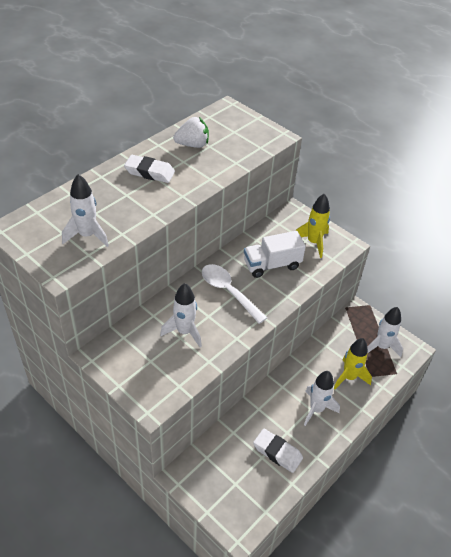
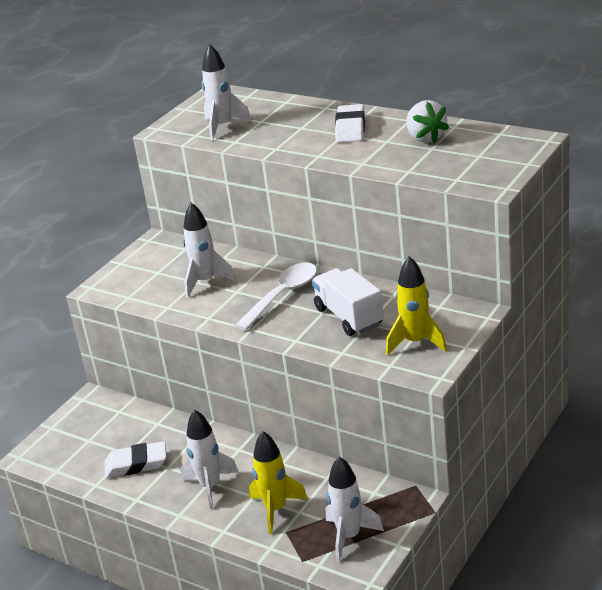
camera: 85 degrees right, 15 degrees down
white eraser [253,429,303,473] -> white eraser turned 60 degrees clockwise [105,441,166,478]

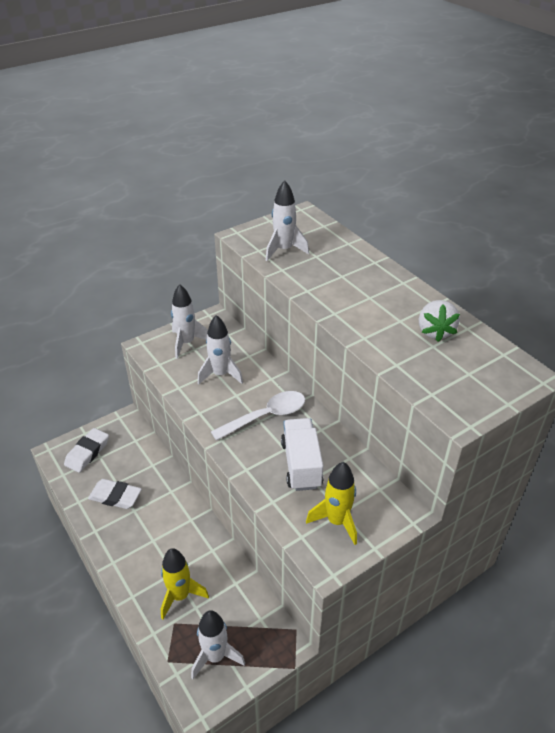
camera: 20 degrees right, 10 degrees up
white rocket [181,409,239,509] -> white rocket moved to [171,284,208,359]
white eraser [335,104,365,143] -> white eraser moved to [64,428,109,473]

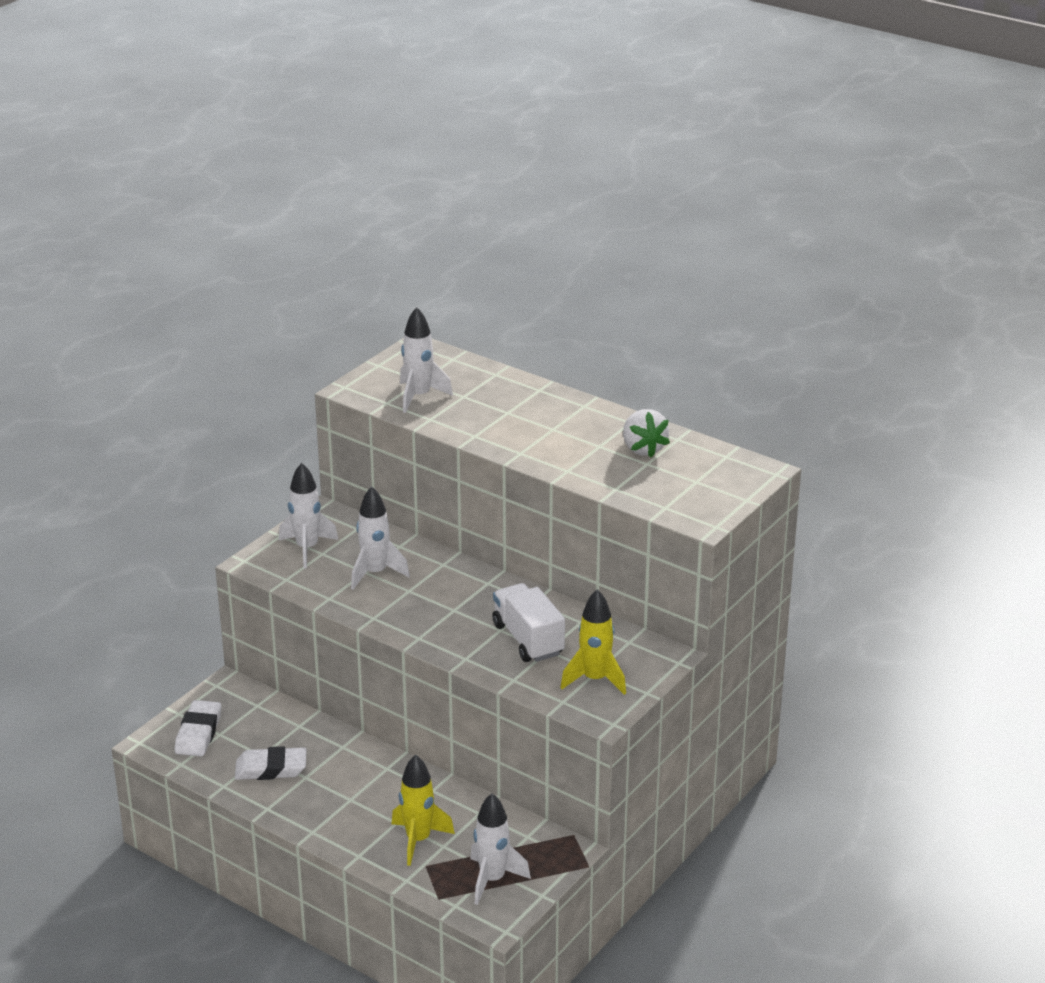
camera: 20 degrees left, 10 degrees down
white spoon [211,391,305,441] -> none

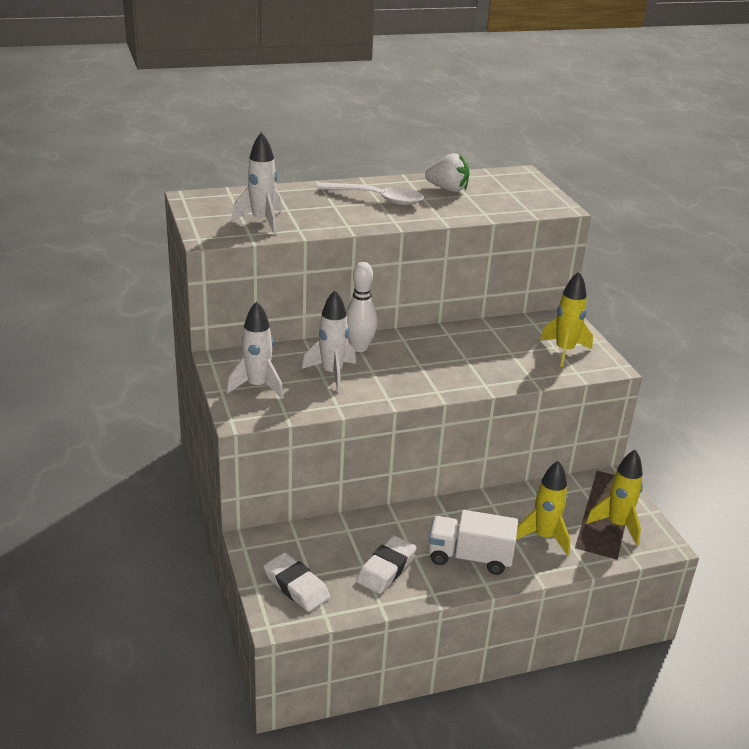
camera: 55 degrees left, 0 degrees up
white rocket [470,793,531,905] -> yellow rocket [585,450,643,545]
white truck [492,583,565,662] -> white truck moved to [429,510,518,575]
none -> white spoon [317,183,424,205]
none -> white bowling pin [346,262,378,352]

